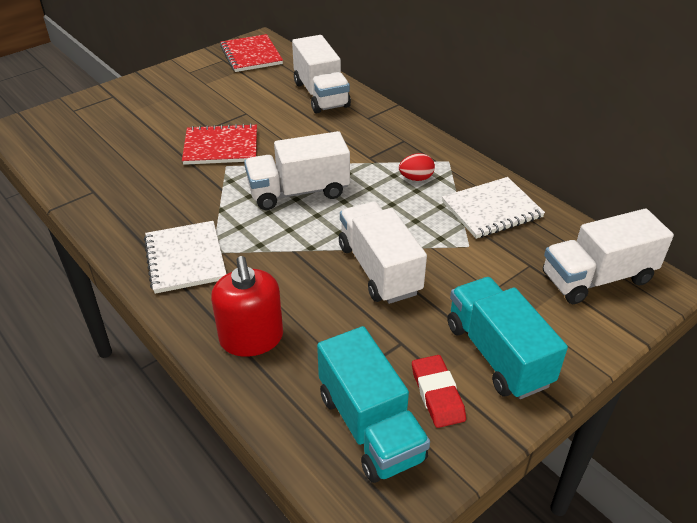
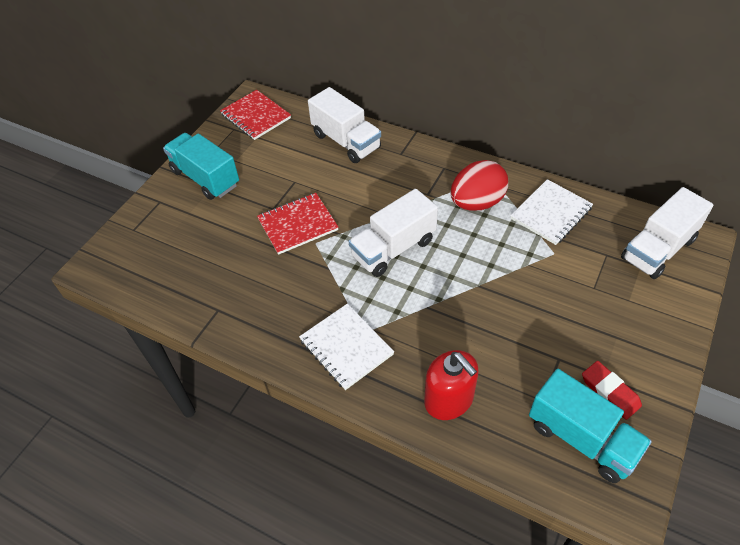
camera: 20 degrees left, 10 degrees up
white truck [339,201,427,304] -> none
red egg [399,153,435,181] -> red egg [450,160,508,211], size x2.00
turquoise truck [447,277,568,399] -> turquoise truck moved to [163,133,239,200]

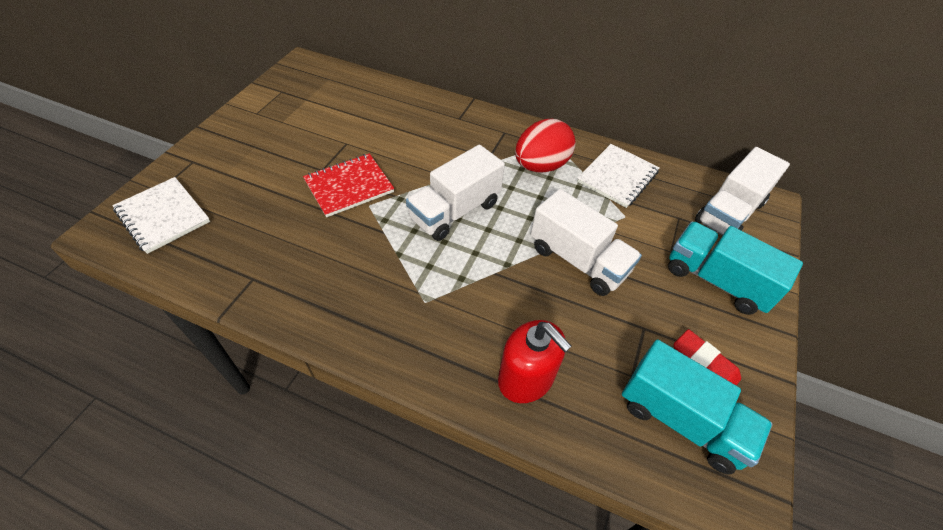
camera: 10 degrees left, 0 degrees up
turquoise truck [163,133,239,200] -> turquoise truck moved to [668,221,803,315]
red notebook [220,90,291,140] -> none
white notebook [299,304,394,390] -> white notebook moved to [112,177,210,254]
white truck [308,87,381,163] -> white truck moved to [531,189,642,296]

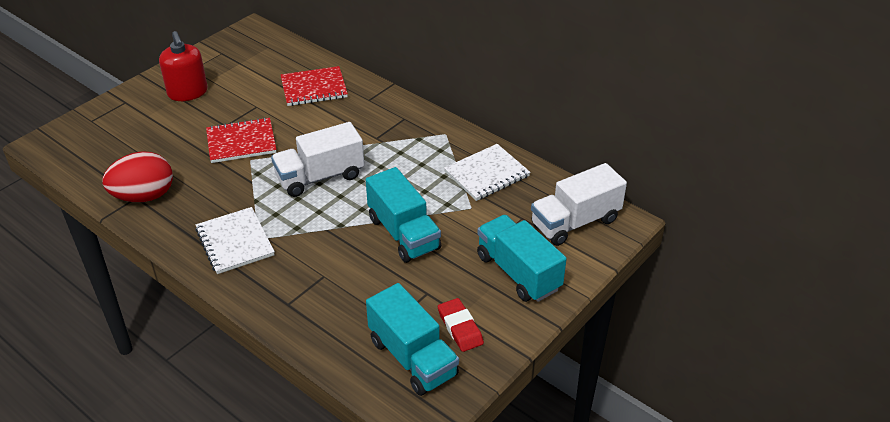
camera: 20 degrees right, 10 degrees down
white notebook [112,177,210,254] -> white notebook moved to [195,207,275,274]
red soap dispenser [498,320,572,403] -> red soap dispenser moved to [159,31,208,101]
red egg [515,119,576,173] -> red egg moved to [102,151,173,202]
white truck [531,189,642,296] -> turquoise truck [366,167,441,263]
none -> red notebook [281,66,348,106]

